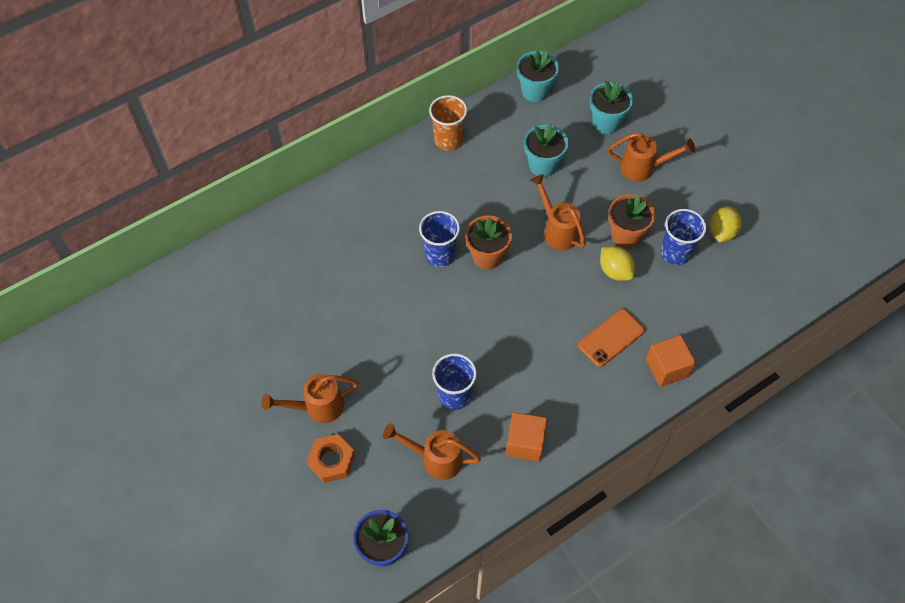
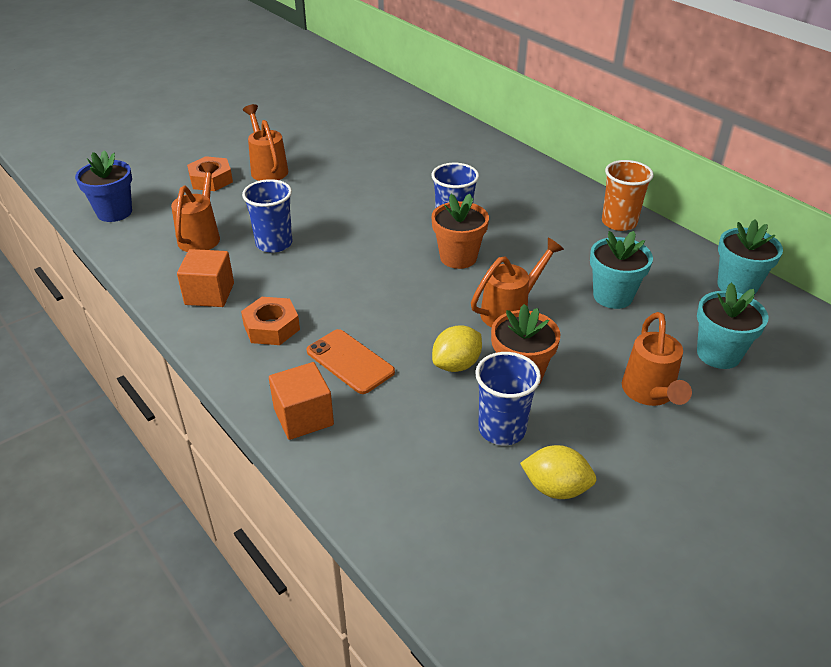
camera: 85 degrees right, 20 degrees down
none -> orange nut [241,297,300,345]

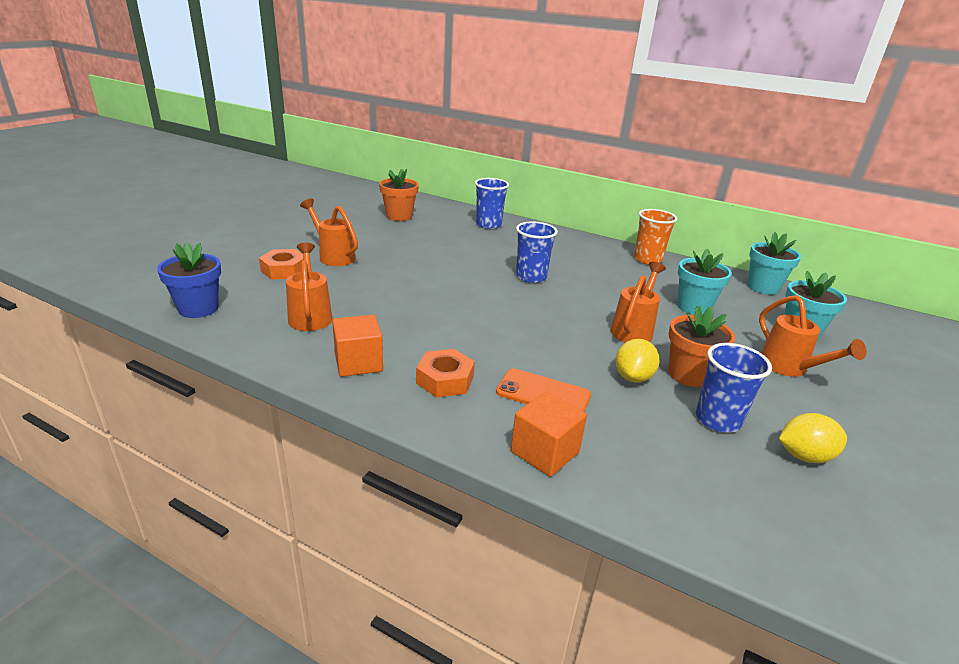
camera: 25 degrees left, 10 degrees down
blue cup [242,179,293,253] -> blue cup moved to [475,178,509,229]
orange flower pot [432,194,489,269] -> orange flower pot moved to [379,169,419,221]

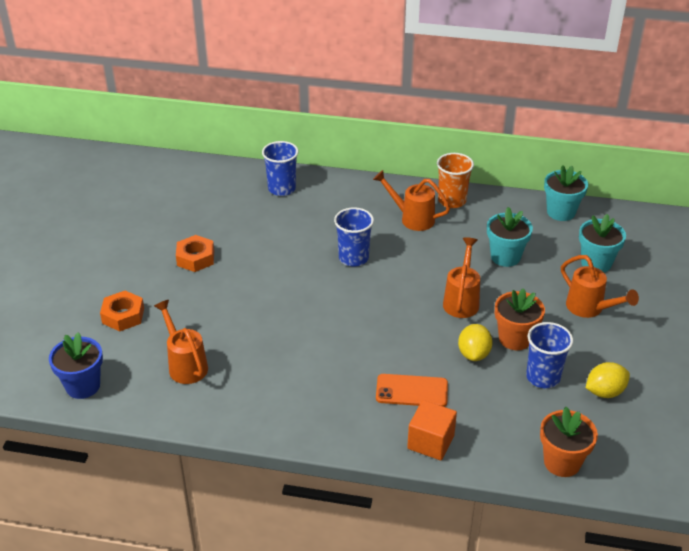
camera: 15 degrees left, 10 degrees up
orange watering can [300,198,358,266] -> orange watering can moved to [373,170,450,231]
orange cube [332,315,383,377] -> none
orange flower pot [379,169,419,221] -> orange flower pot moved to [540,407,598,477]
orange nut [416,349,475,398] -> orange nut moved to [176,235,214,272]

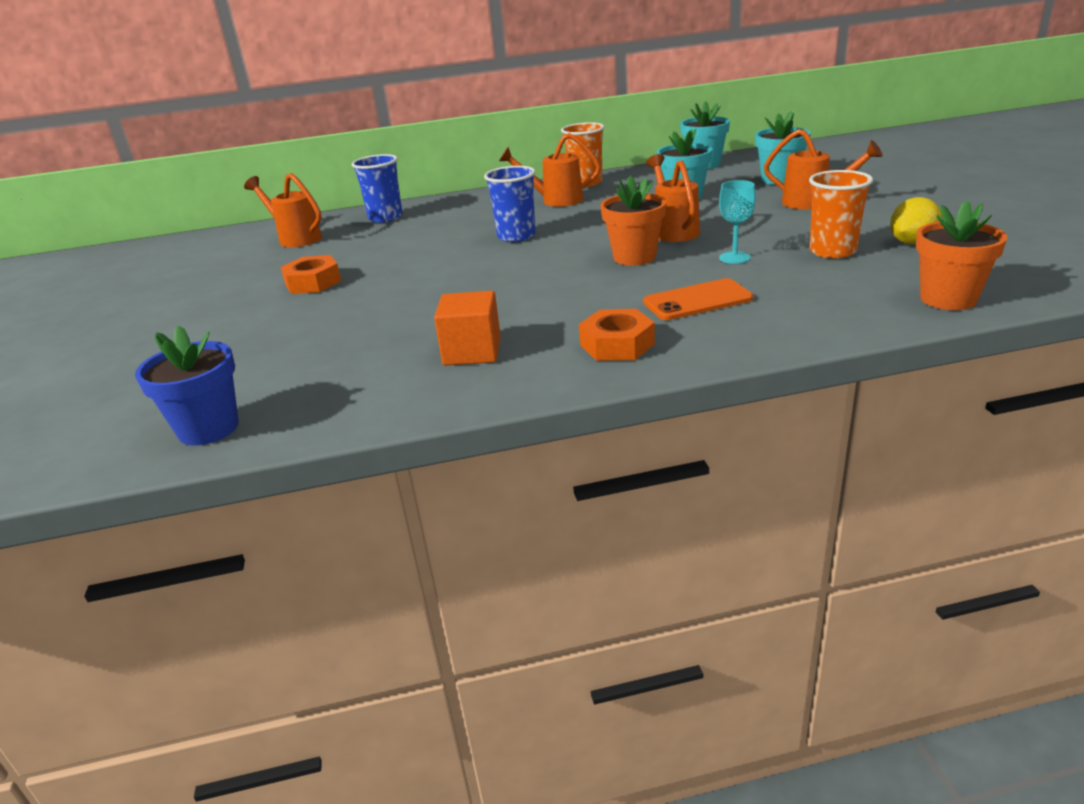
camera: 20 degrees left, 10 degrees down
orange nut [100,291,144,331] -> orange nut moved to [579,309,655,361]
orange watering can [154,300,208,384] -> orange watering can moved to [244,173,322,247]
orange cube [407,400,457,461] -> orange cube moved to [434,291,501,366]
yellow lemon [458,324,493,361] -> turquoise goblet [719,180,756,264]
orange flower pot [495,288,545,350] -> orange flower pot moved to [600,176,667,266]
blue cup [526,322,573,388] -> orange cup [809,170,873,259]

